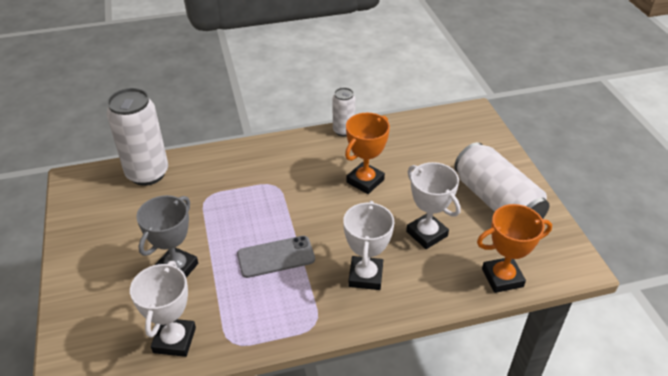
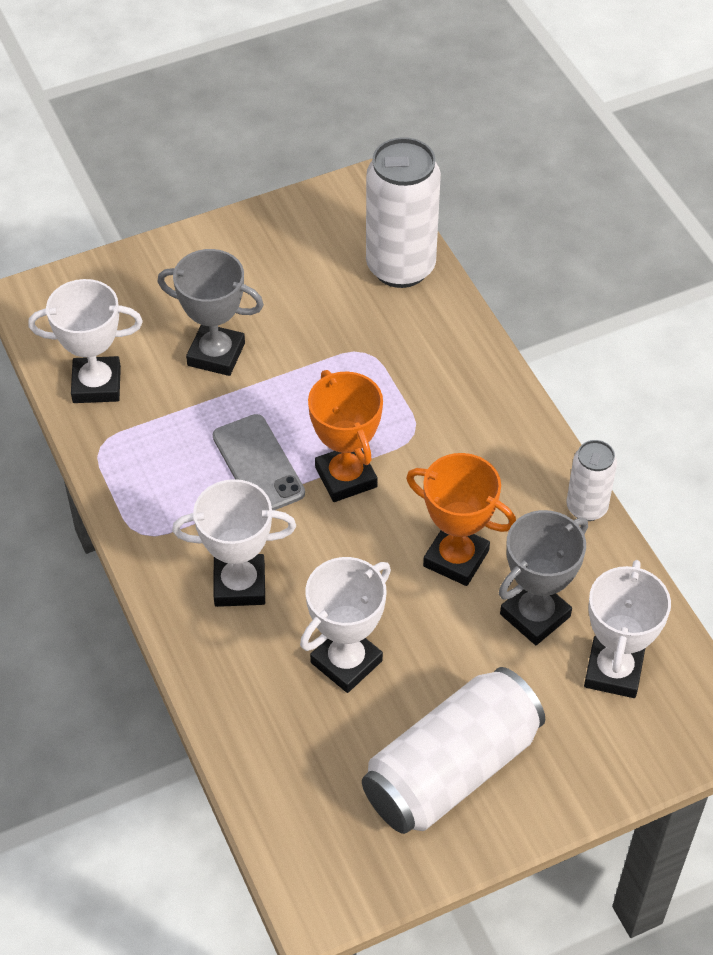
camera: 80 degrees right, 10 degrees up
orange trophy [477,204,552,293] -> orange trophy moved to [308,370,383,502]
none -> grey trophy [499,510,588,645]
none -> white trophy [584,560,671,698]

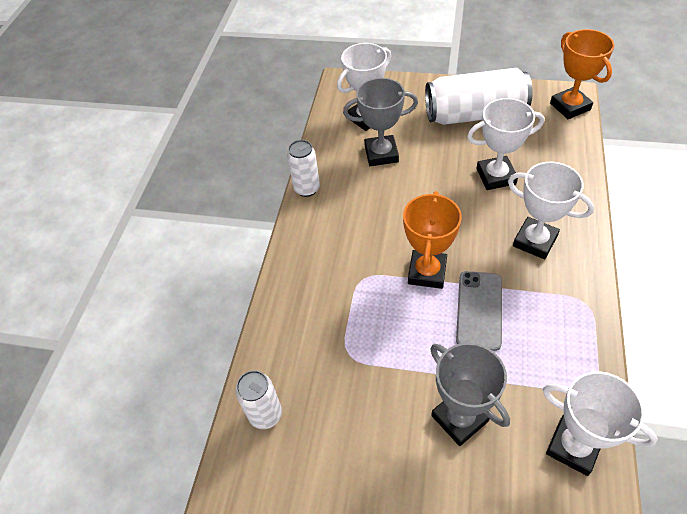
camera: 140 degrees left, 0 degrees up
white can [366,137,441,288] -> white can [236,370,282,429], size x0.54
orange trophy [406,453,516,586] -> orange trophy moved to [550,29,615,119]

